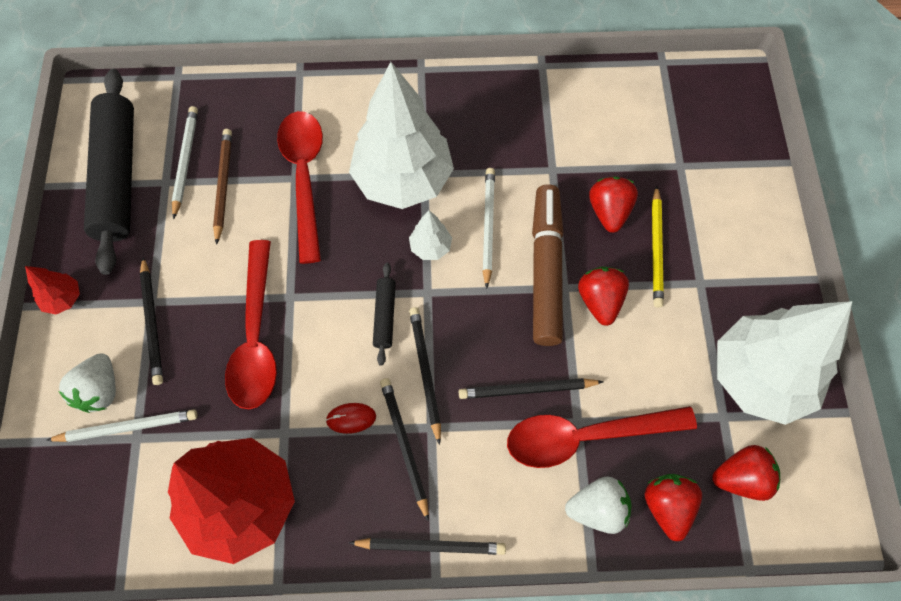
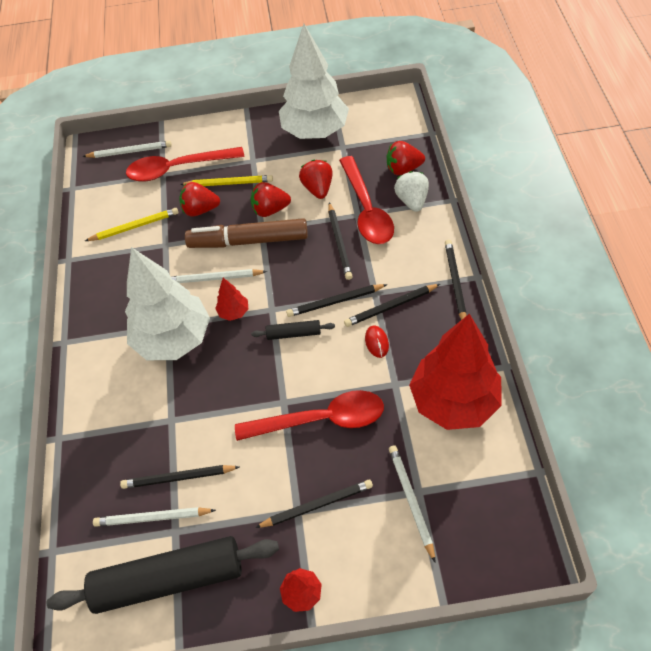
camera: 90 degrees left, 10 degrees down
white strawberry [59,353,116,413] -> none
brown pencil [213,129,232,245] -> black pencil [120,465,239,489]
red spoon [277,111,323,264] -> red spoon moved to [126,147,244,182]
white tree [409,211,452,260] -> red tree [215,278,248,321]
red strawberry [712,445,780,501] -> red strawberry moved to [299,160,333,199]
none -> white pencil [82,141,172,158]
none -> yellow pencil [85,208,179,241]

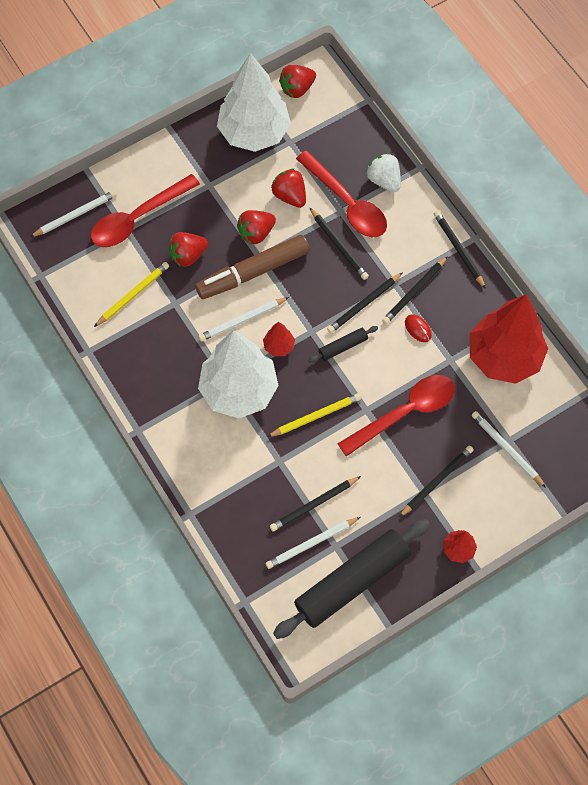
camera: 30 degrees left, 10 degrees up
yellow pencil [180,175,273,186] -> yellow pencil moved to [267,393,361,437]
red strawberry [387,141,425,175] -> red strawberry moved to [279,65,316,98]

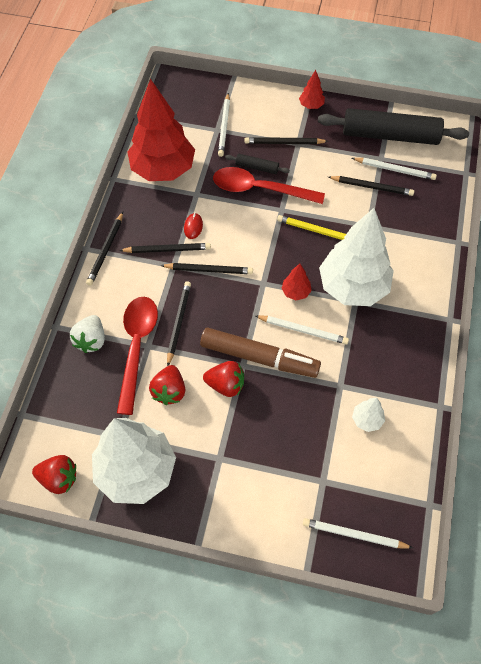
camera: 135 degrees left, 5 degrees down
red spoon [91,174,200,247] -> none
yellow pencil [94,262,169,327] -> white tree [352,398,385,432]
red strawberry [168,232,208,267] -> none
black rolling pin [309,326,378,363] -> black rolling pin moved to [225,154,290,174]

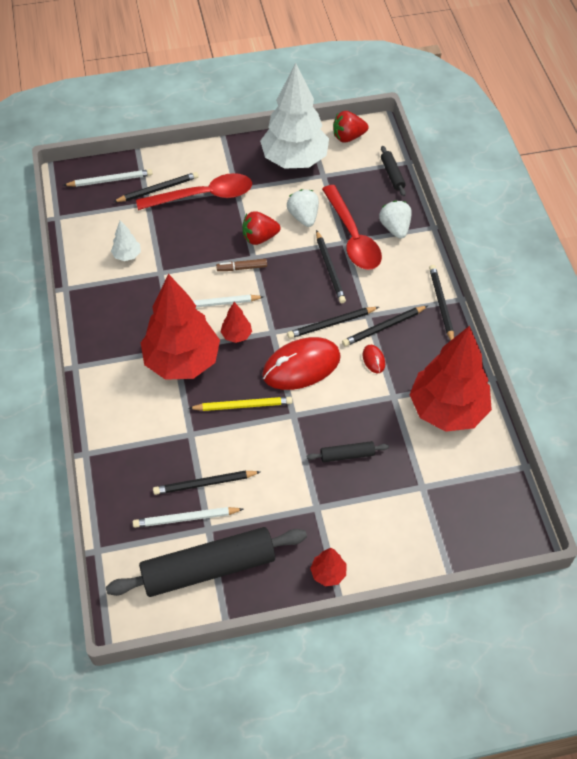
camera: 155 degrees right, 5 degrees down
red strawberry [149,365,185,405] -> white strawberry [287,189,319,227]
brown marker [200,328,321,378] -> brown marker [216,259,267,271], size x0.44
red spoon [213,167,325,204] -> red spoon moved to [136,173,252,210]
white pencil [218,93,230,157] -> none
black pencil [244,137,328,144] -> black pencil moved to [113,172,199,202]
white tree [319,208,394,306] -> red tree [141,274,220,380]
none -> red mouse [262,337,341,390]
none -> black rolling pin [381,146,406,196]

